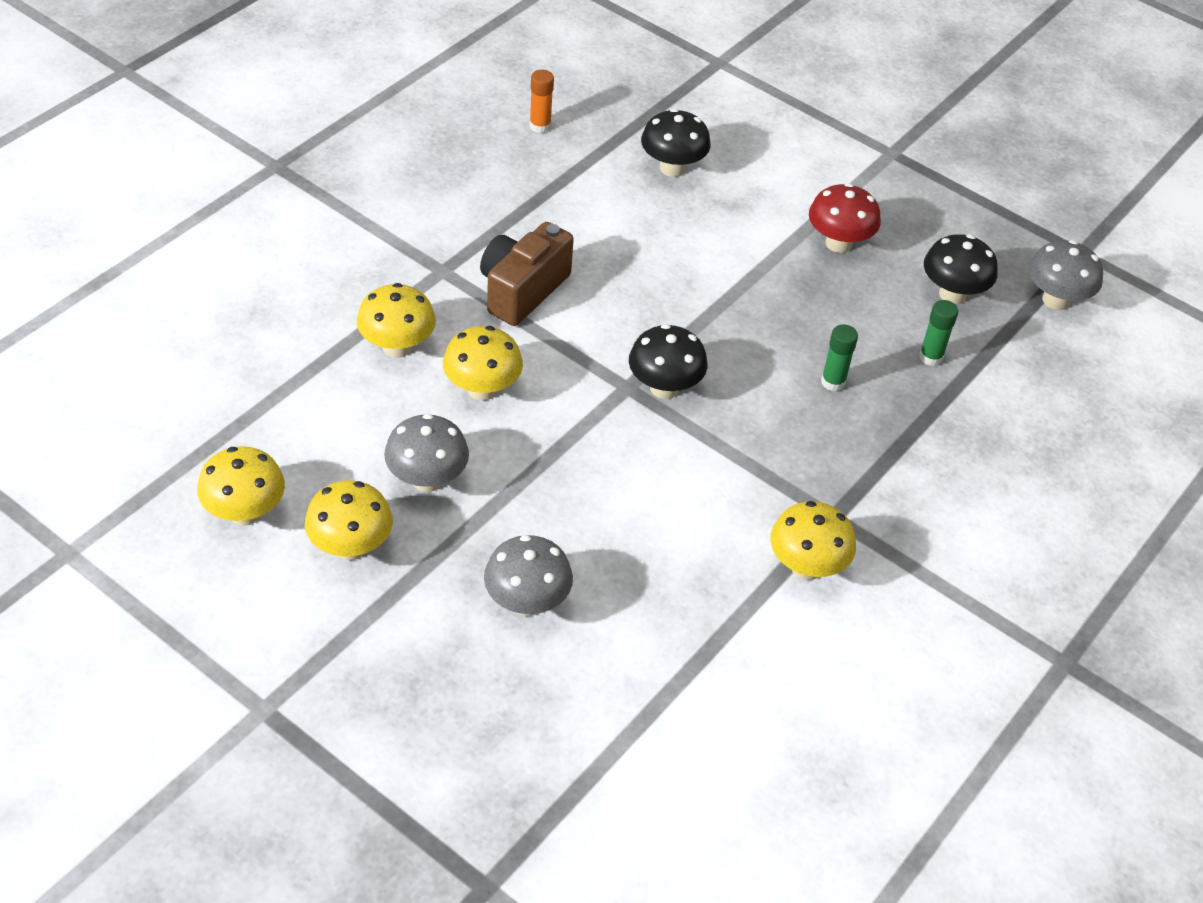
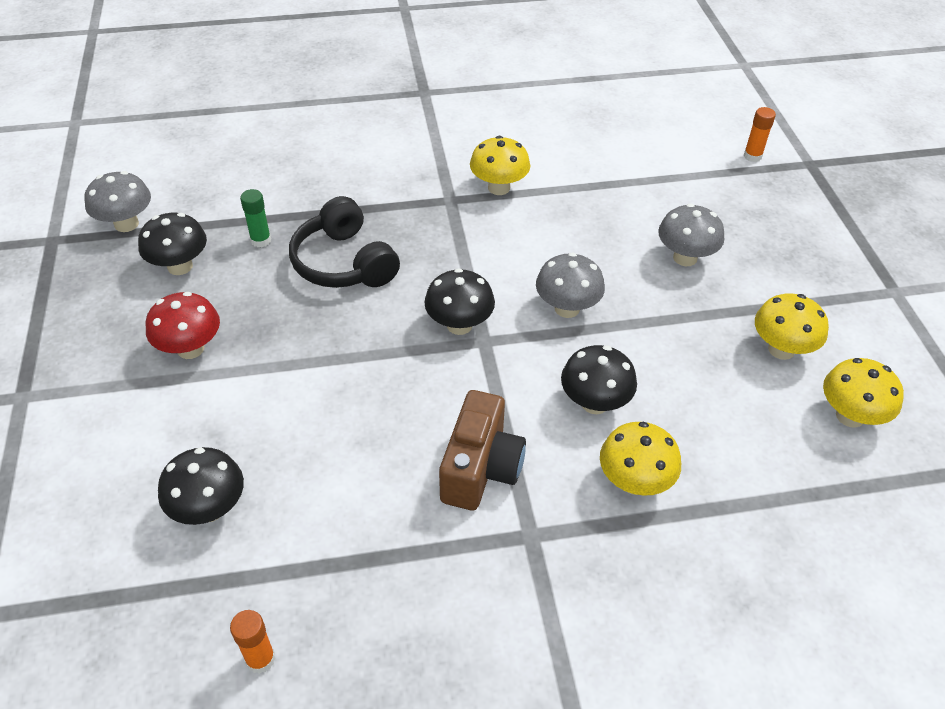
camera: 135 degrees left, 0 degrees up
grey mushroom [384,414,469,492] -> grey mushroom moved to [536,252,605,318]
yellow mushroom [443,326,523,401] -> black mushroom [561,345,637,414]
brown camera [480,222,574,326] -> brown camera turned 60 degrees counterclockwise [439,390,526,510]
green glue stick [821,325,858,391] -> black headphones [289,196,400,288]
none -> orange glue stick [744,107,776,162]

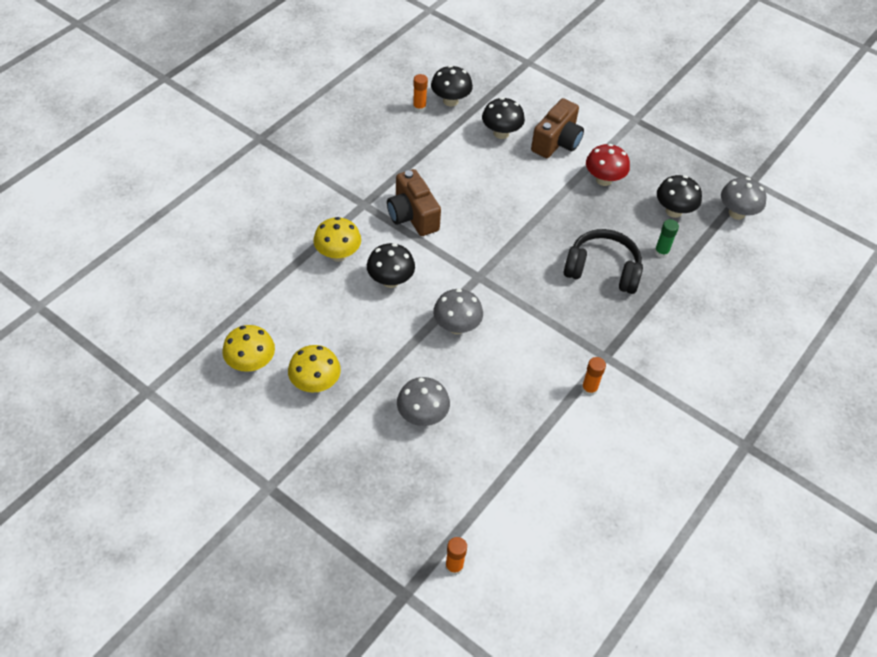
camera: 135 degrees right, 5 degrees up
black mushroom [424,268,495,335] -> black mushroom moved to [431,65,473,106]
yellow mushroom [470,136,530,195] -> orange glue stick [581,357,606,396]
none -> brown camera [531,98,584,158]

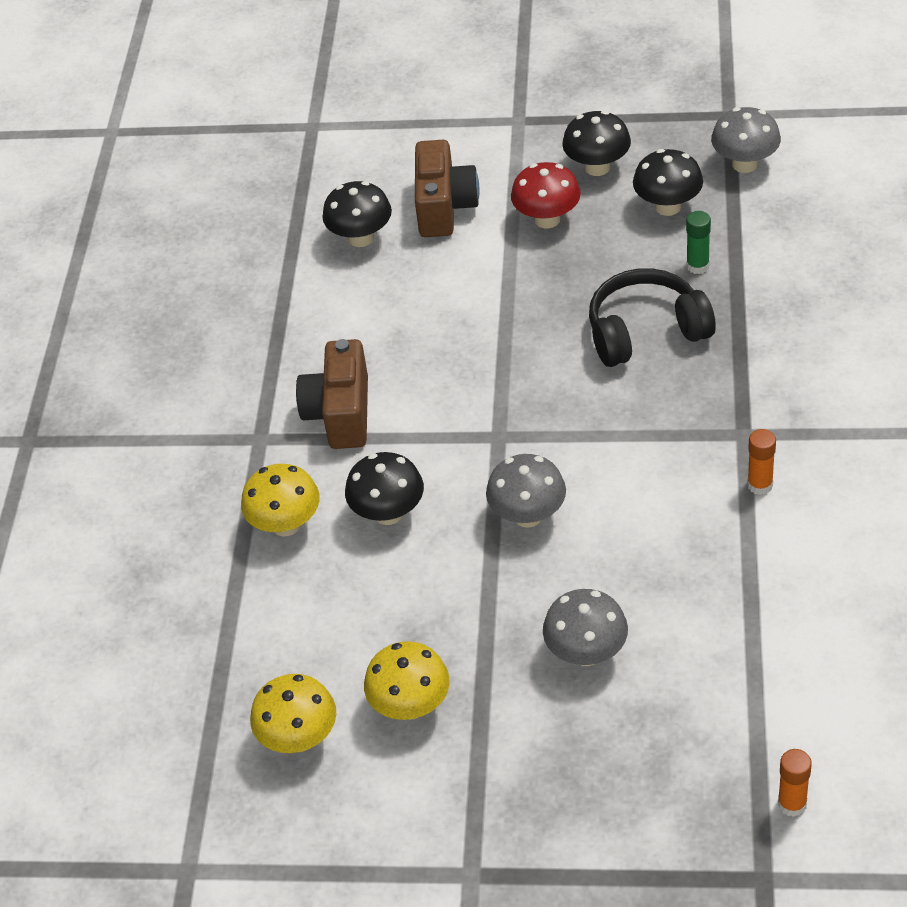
camera: 25 degrees left, 5 degrees down
brown camera [387,169,441,236] -> brown camera turned 60 degrees clockwise [296,339,368,449]
orange glue stick [413,74,428,113] -> none
black mushroom [431,65,473,106] -> black mushroom moved to [562,111,631,176]

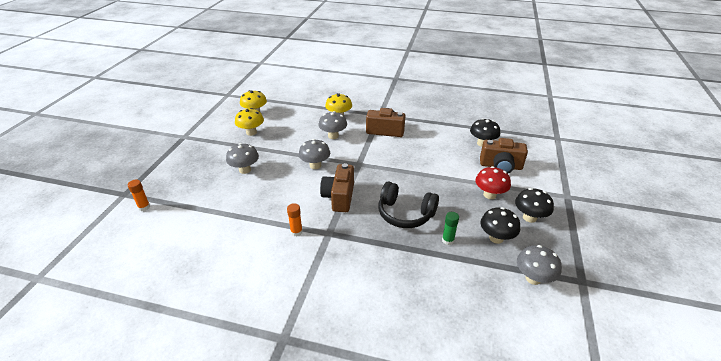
camera: 95 degrees right, 10 degrees down
black mushroom [345,452,424,525] -> grey mushroom [318,111,347,139]
black headphones [589,268,716,367] -> black headphones turned 120 degrees clockwise [378,181,439,228]
none -> brown camera [320,163,354,212]

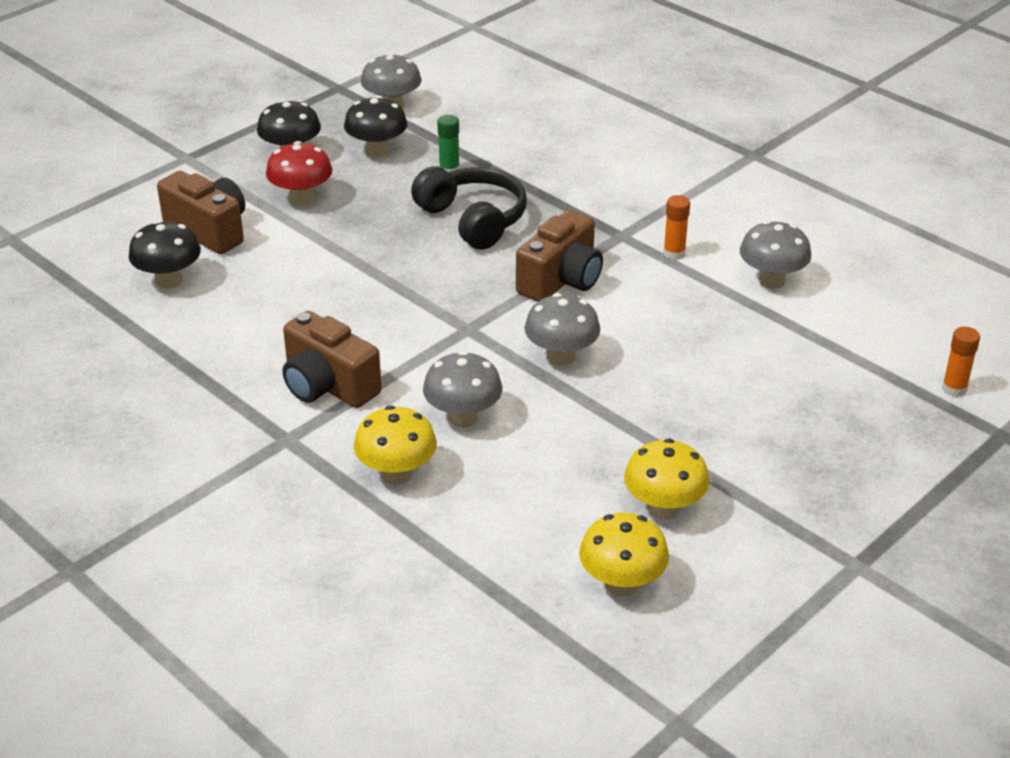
camera: 150 degrees left, 0 degrees up
grey mushroom [226,143,259,174] -> grey mushroom moved to [740,220,811,289]

